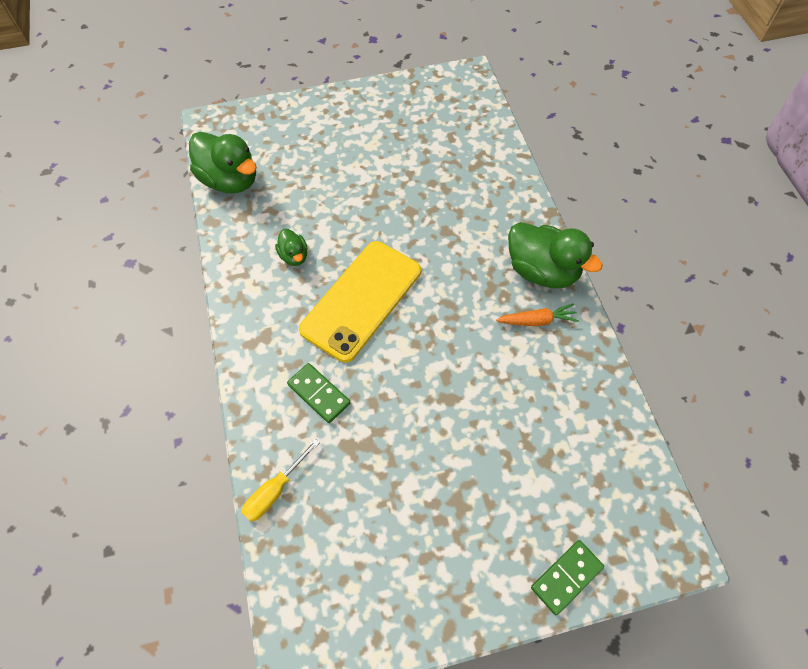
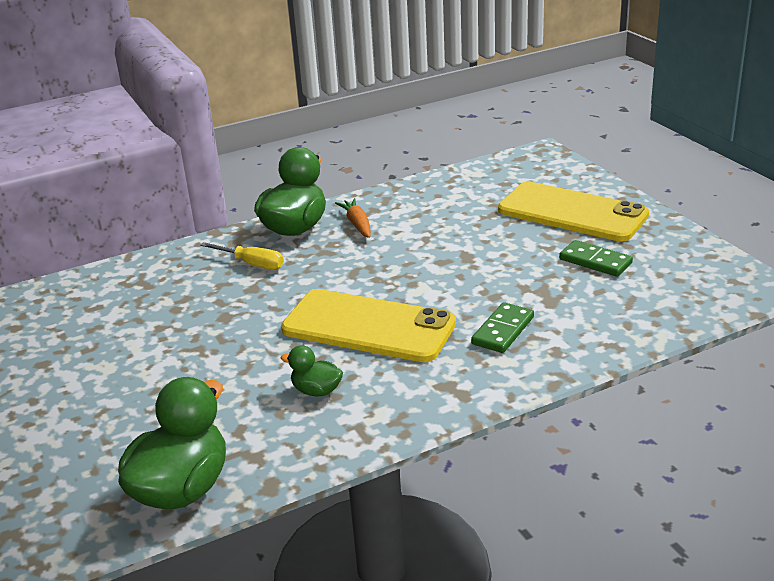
camera: 100 degrees left, 30 degrees down
yellow screwdriver [242,439,320,521] -> yellow screwdriver moved to [200,242,284,270]
green duck [275,229,308,266] -> green duck turned 120 degrees counterclockwise [280,345,343,396]
green domino [531,540,604,615] -> green domino moved to [559,240,633,277]
none -> yellow phone [498,182,649,241]

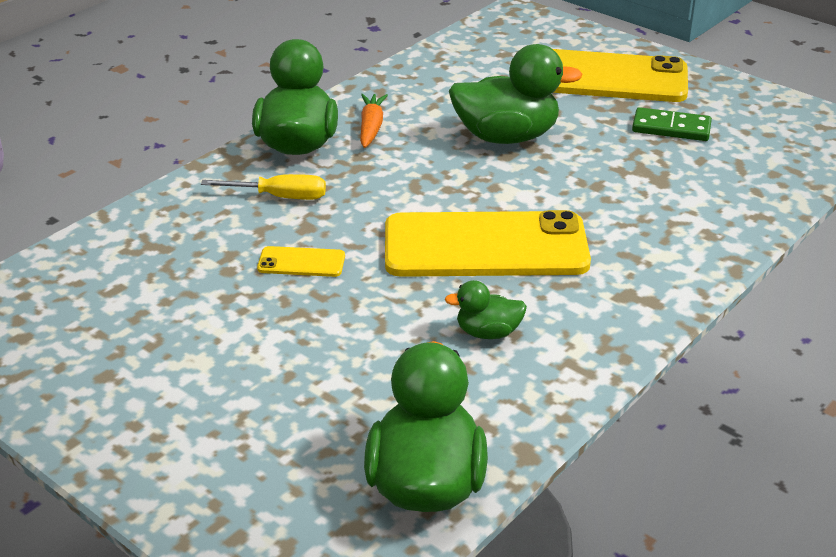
camera: 25 degrees left, 5 degrees up
orange carrot [335,198,371,238] -> orange carrot turned 45 degrees clockwise [360,94,388,148]
green domino [471,302,534,353] -> none
none -> yellow phone [257,246,345,277]
none -> green duck [449,44,583,144]

